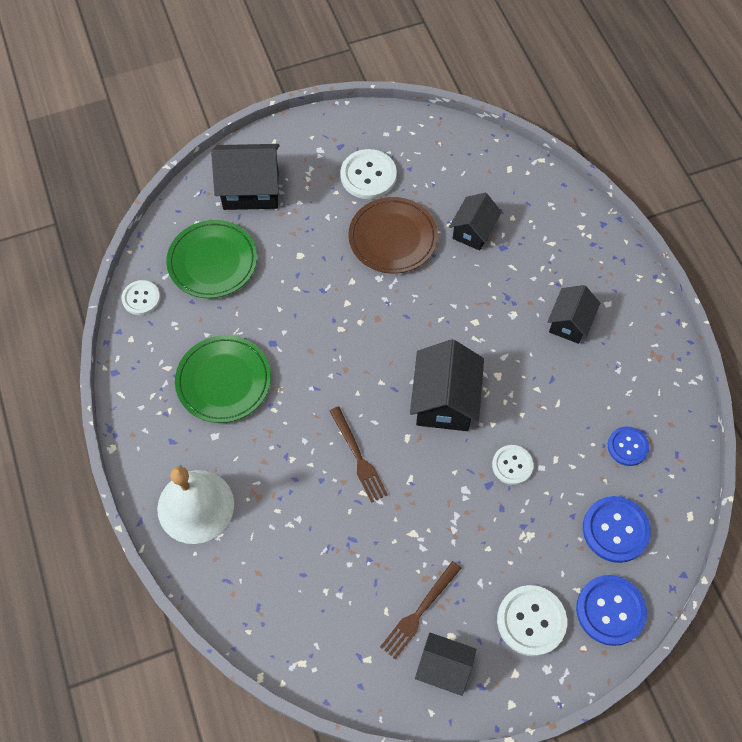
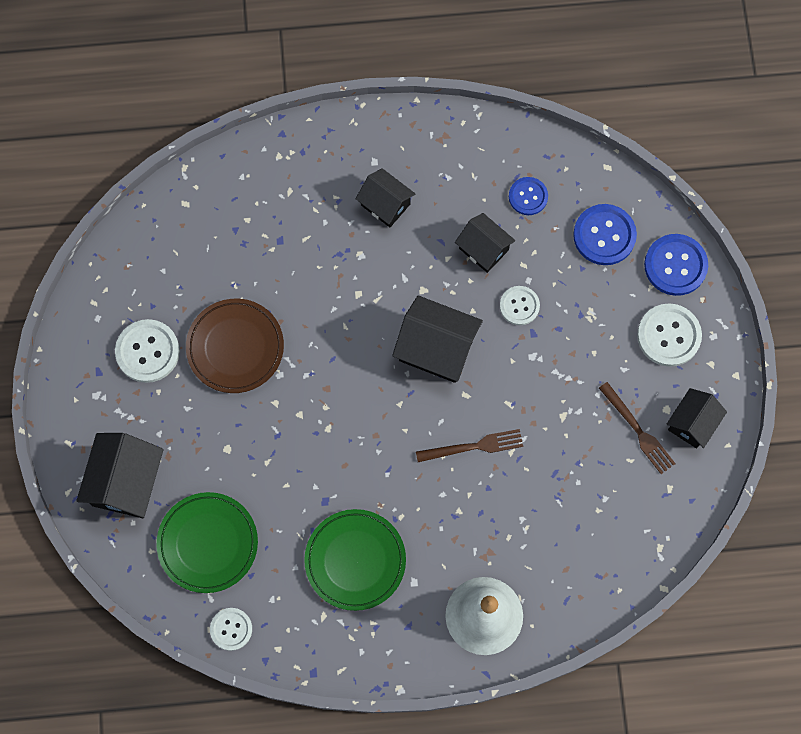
camera: 75 degrees left, 10 degrees up
black house [449,193,502,251] -> black house moved to [455,213,515,273]

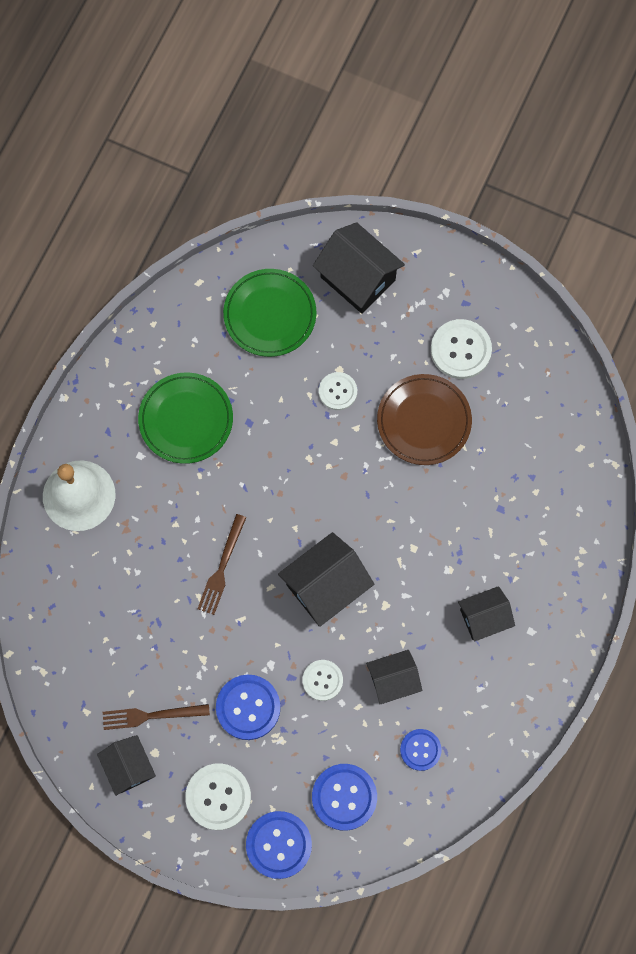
camera: 120 degrees right, 0 degrees up
white button [210,608,252,651] -> white button moved to [319,372,357,410]
none -> blue button [216,675,281,740]

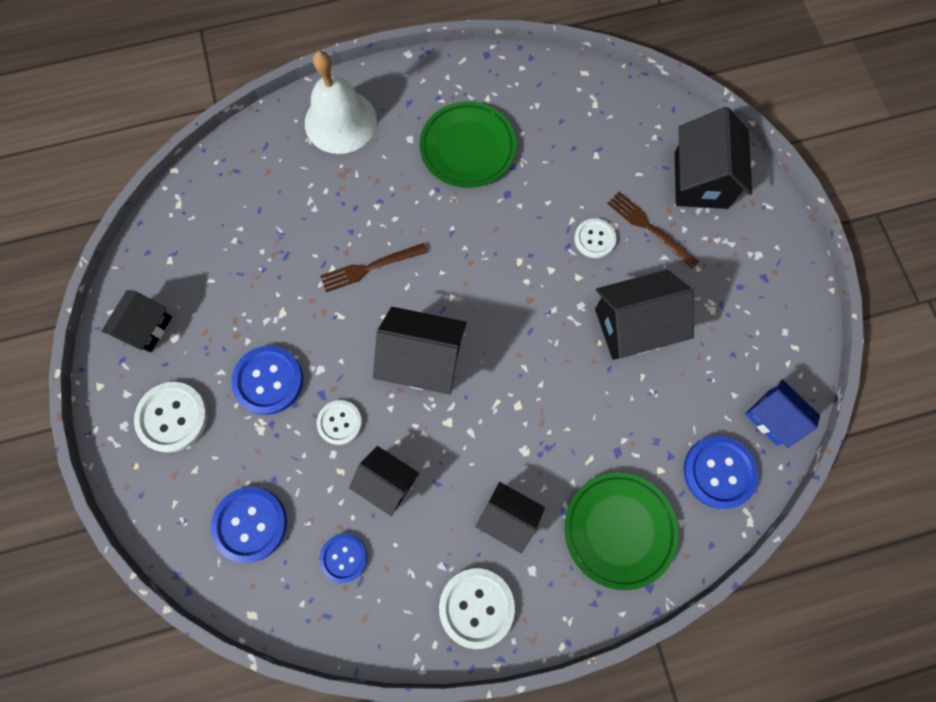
camera: 50 degrees right, 0 degrees up
brown fork [103,704,210,730] -> brown fork moved to [607,191,699,269]
green plate [223,269,316,357] -> green plate moved to [564,473,678,590]
blue button [246,811,312,879] -> blue button moved to [683,436,759,509]
brown plate [377,374,472,465] -> black house [595,270,694,360]
white button [431,319,492,379] -> white button moved to [439,568,515,649]
none -> blue house [745,379,820,448]

